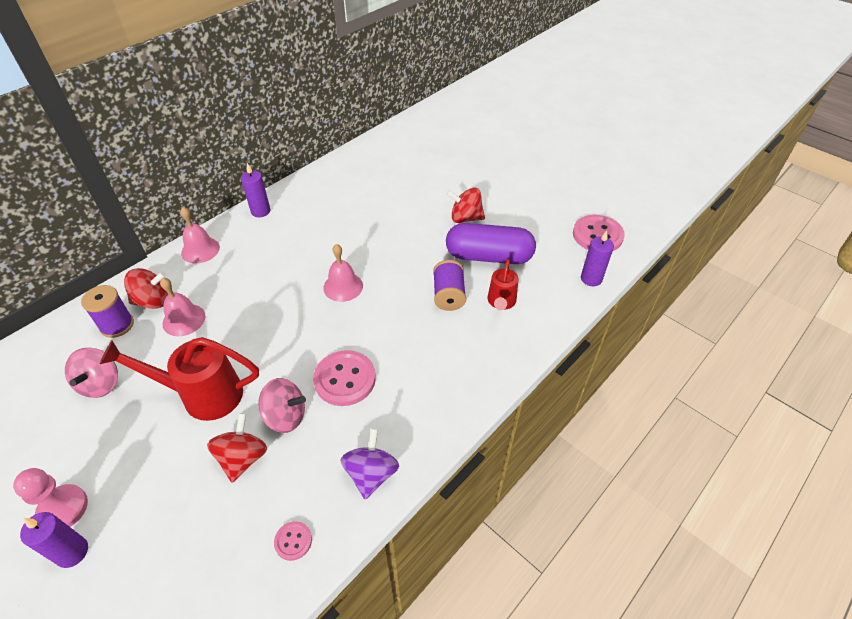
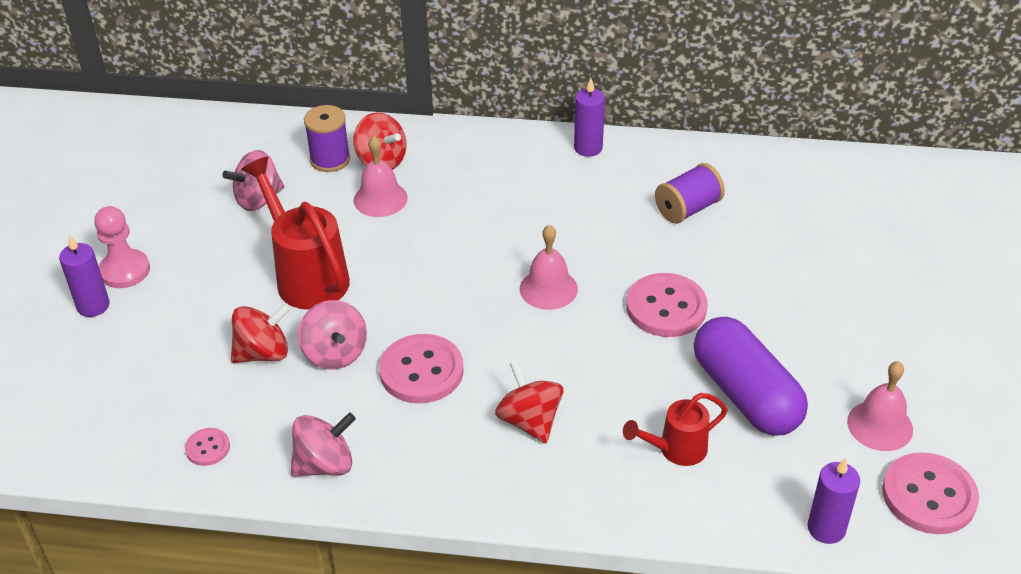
camera: 55 degrees right, 5 degrees down
pink bell [180,207,220,264] -> pink bell moved to [847,361,913,451]
purple spinning top [340,428,399,499] -> pink spinning top [290,412,356,477]
purple spool [433,260,466,311] -> purple spool moved to [655,163,725,224]
red spinning top [446,187,485,223] -> red spinning top moved to [495,360,563,443]
none -> pink button [626,273,708,337]

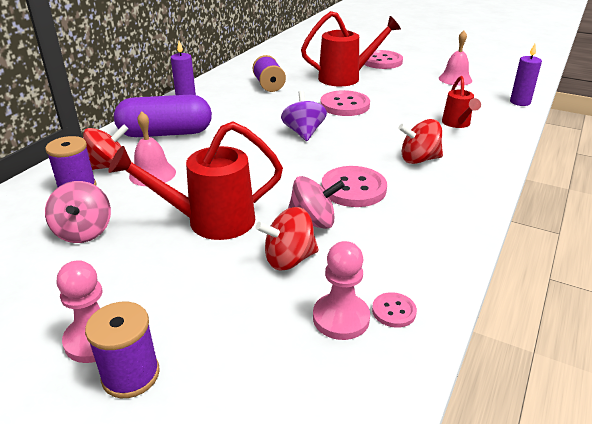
camera: 70 degrees left, 10 degrees down
purple candle [59,234,110,317] -> purple spool [85,302,160,398]
red spinning top [231,303,291,363] -> red spinning top turned 105 degrees counterclockwise [255,207,319,271]
pink spinning top [290,412,356,477] -> none
pink bell [520,225,578,310] -> purple spinning top [281,91,327,141]
purple capsule [694,317,808,436] -> purple capsule moved to [114,95,212,137]
pink button [882,452,979,534] -> pink button moved to [364,50,403,69]
none -> red watering can [301,11,401,86]
none -> pink pawn [313,241,370,340]

